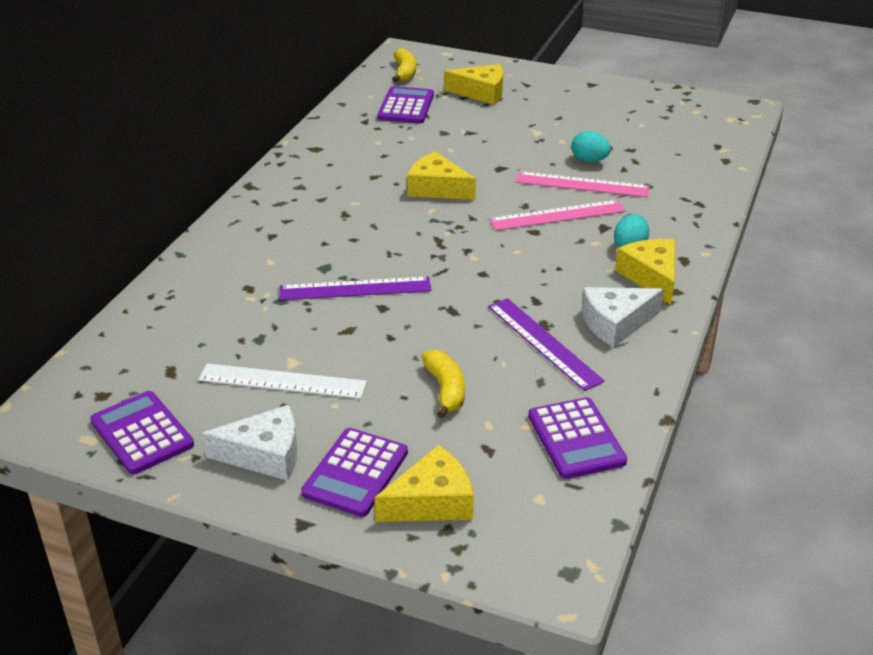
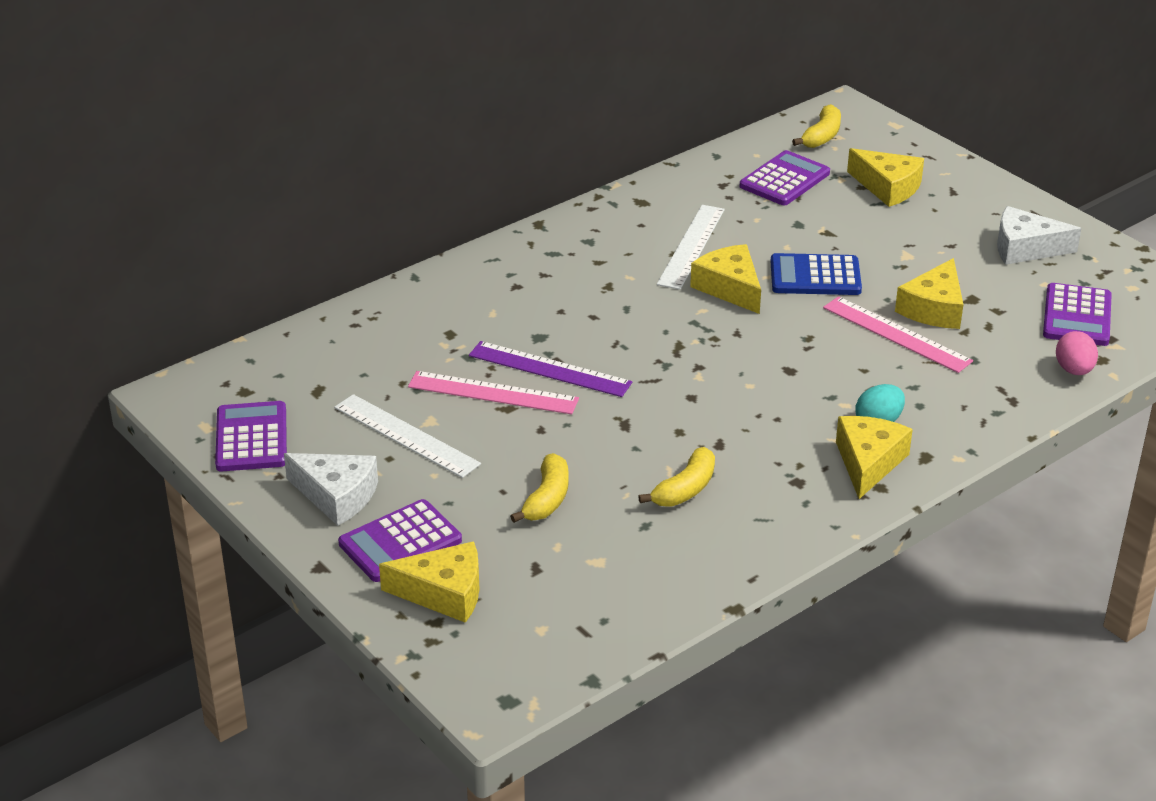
camera: 30 degrees right, 0 degrees up
purple ruler [488,298,605,391] -> yellow banana [638,447,715,507]
pink ruler [489,200,626,231] -> pink ruler moved to [408,371,579,414]
purple calculator [528,397,627,479] -> purple calculator moved to [1043,283,1112,346]
turquoise egg [571,131,611,162] -> yellow cheese [895,258,963,329]
white cheese [582,287,664,347] -> white cheese moved to [997,206,1081,265]
none -> white ruler [657,205,725,290]
none -> blue calculator [771,253,862,295]
none -> pink egg [1056,331,1098,375]

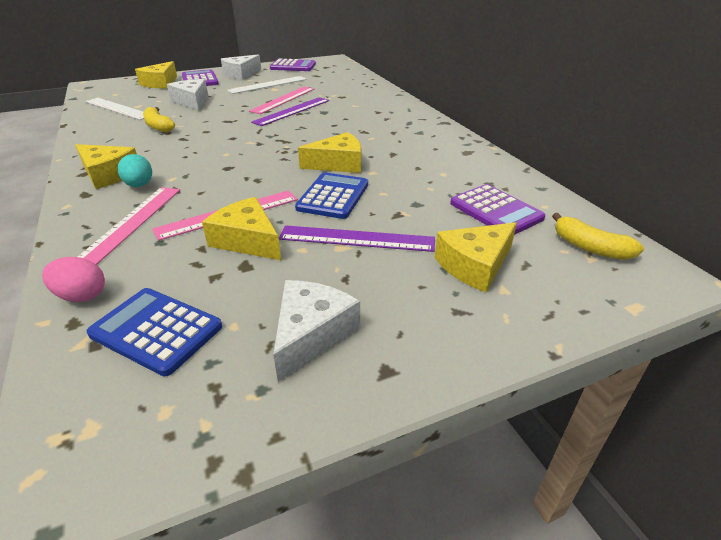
camera: 105 degrees right, 0 degrees up
yellow banana [510,453,569,523] -> white cheese [167,79,208,111]
white ruler [657,205,725,290] -> white ruler moved to [85,98,144,120]
purple calculator [1043,283,1112,346] -> blue calculator [87,288,222,376]
none -> pink ruler [78,187,180,265]
none -> purple ruler [279,226,435,252]

